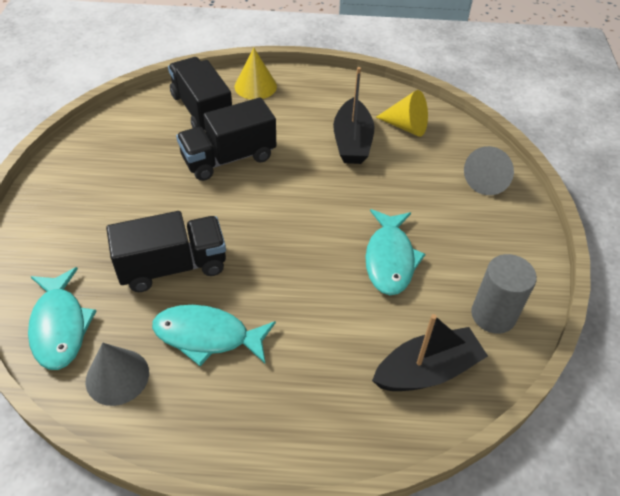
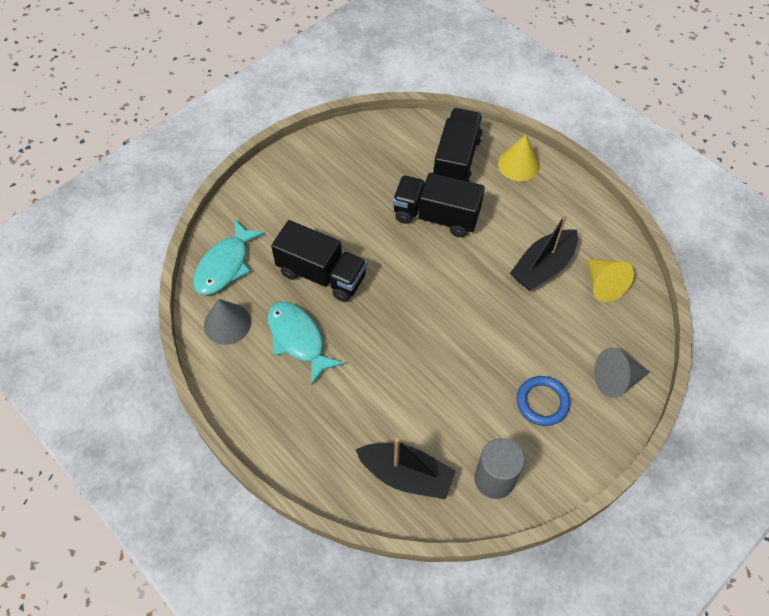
camera: 45 degrees right, 10 degrees up
turquoise fish [365,209,426,295] -> none
none -> blue ring [517,376,570,426]

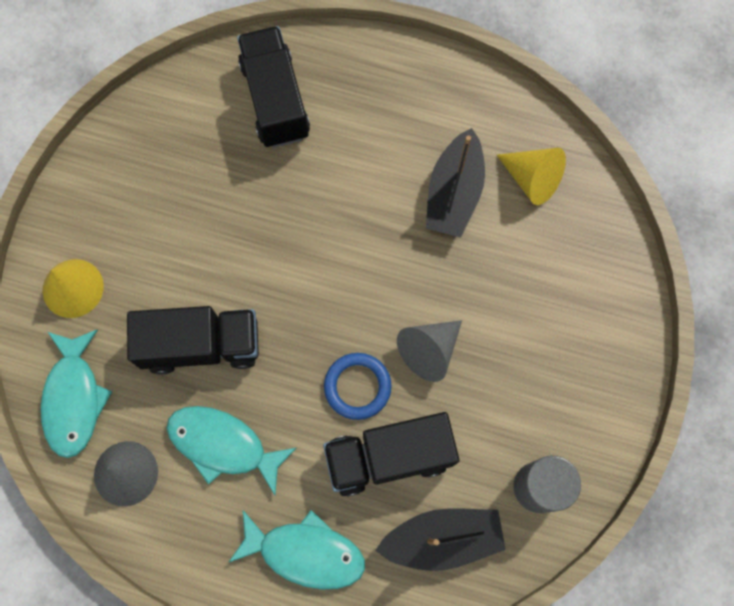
camera: 30 degrees left, 15 degrees up
black truck [393,173,485,237] -> black truck moved to [323,412,459,497]
yellow cone [498,135,540,181] -> yellow cone moved to [42,259,104,318]
blue ring [517,376,570,426] -> blue ring moved to [324,353,391,420]
grey cone [594,348,650,398] -> grey cone moved to [397,320,462,382]
none -> turquoise fish [228,510,365,590]

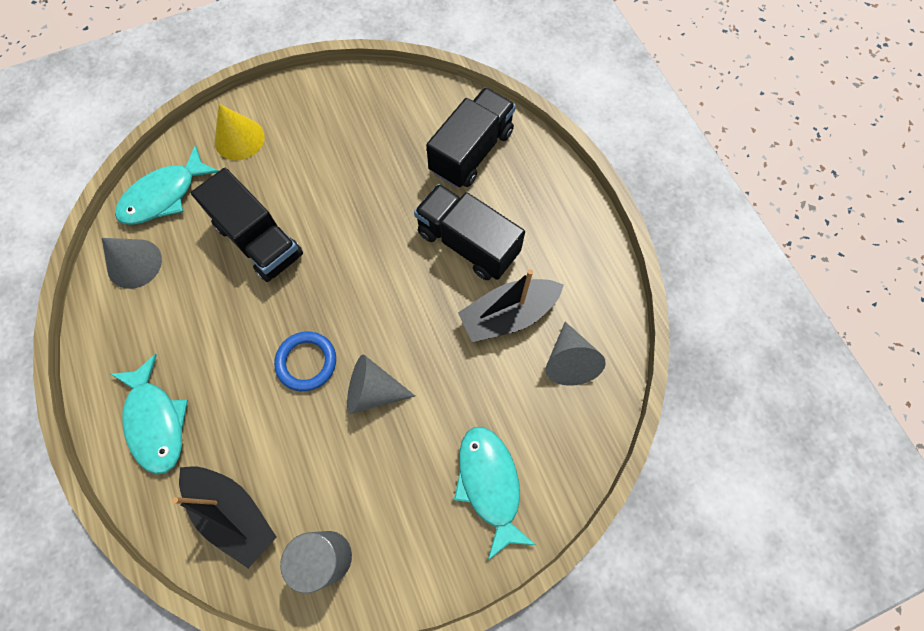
camera: 50 degrees right, 5 degrees down
turquoise fish [167,406,296,495] -> turquoise fish moved to [454,427,536,560]
black truck [323,412,459,497] -> black truck moved to [414,184,525,280]
yellow cone [497,148,566,205] -> grey cone [545,322,606,386]

